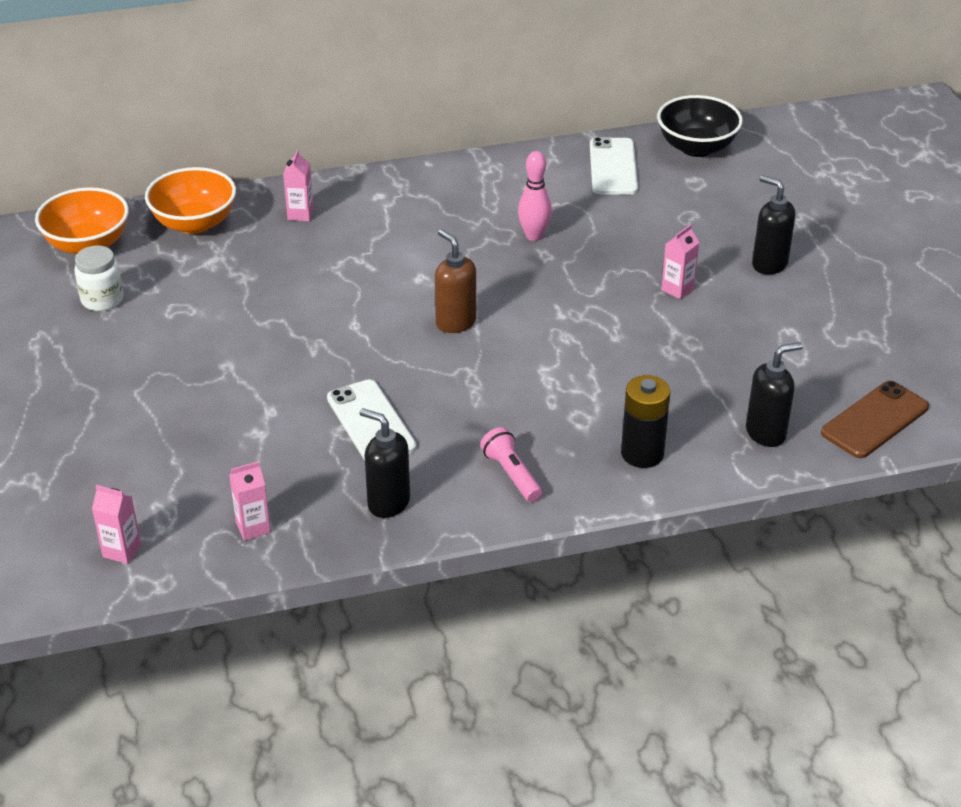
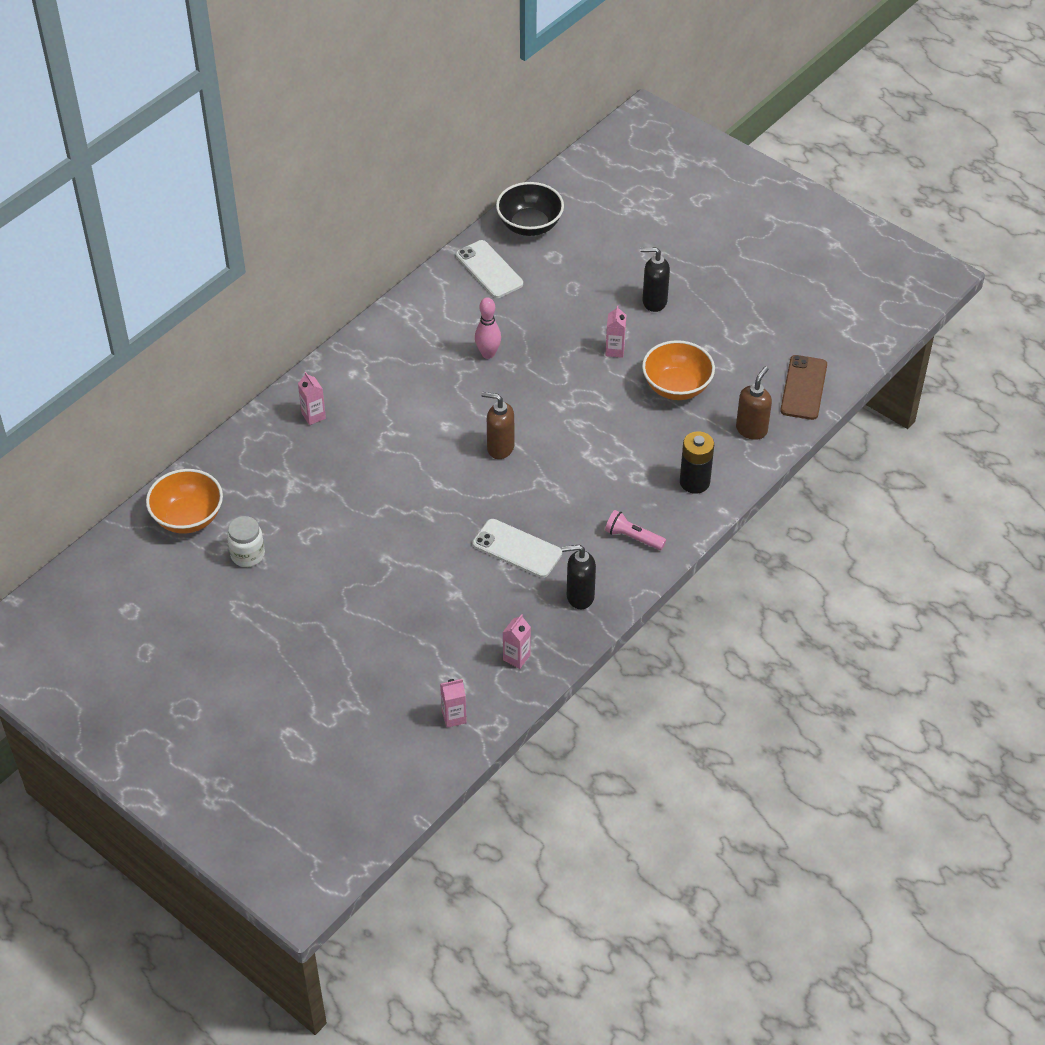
camera: 35 degrees left, 10 degrees up
orange bowl [145,167,236,234] -> orange bowl moved to [642,340,715,400]
black soap dispenser [746,342,803,447] -> brown soap dispenser [736,366,772,440]

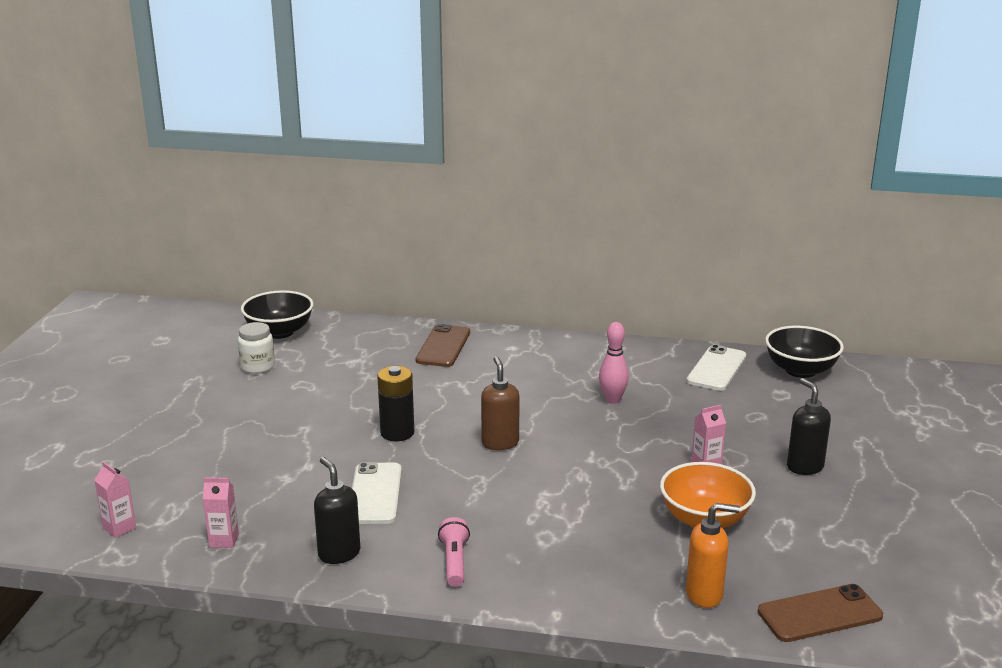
camera: 60 degrees right, 25 degrees down
orange bowl [146,469,223,534] -> black bowl [241,290,314,339]
pink carton [298,372,326,425] -> brown phone [416,324,470,367]
black battery [680,431,714,494] -> black battery moved to [377,366,414,441]
brown soap dispenser [736,366,772,440] -> orange soap dispenser [686,503,740,608]

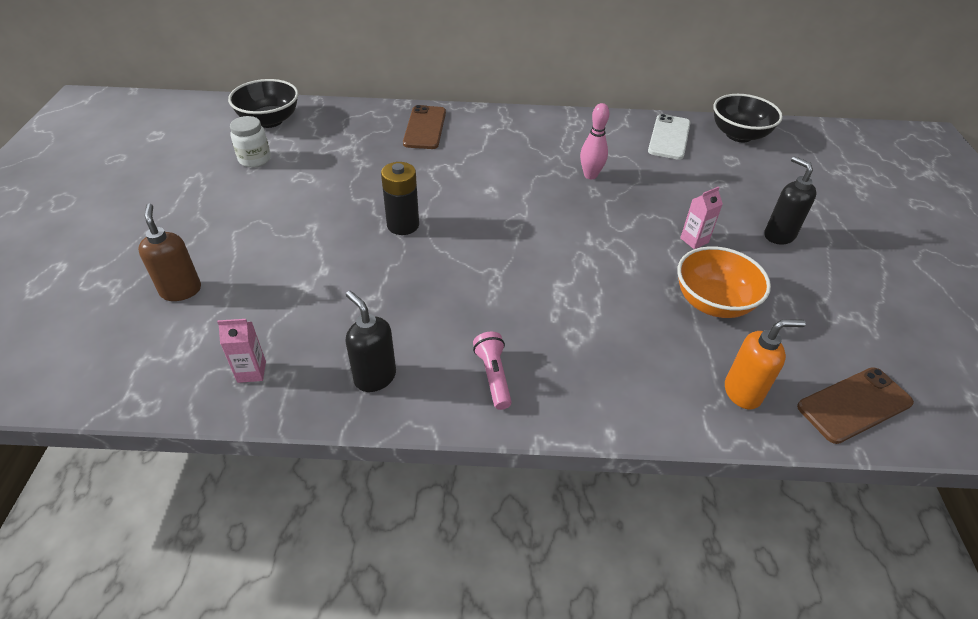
camera: 10 degrees left, 20 degrees up
pink carton [94,461,136,538] -> none
white phone [352,462,402,524] -> none
brown soap dispenser [481,356,520,450] -> brown soap dispenser moved to [138,204,201,301]

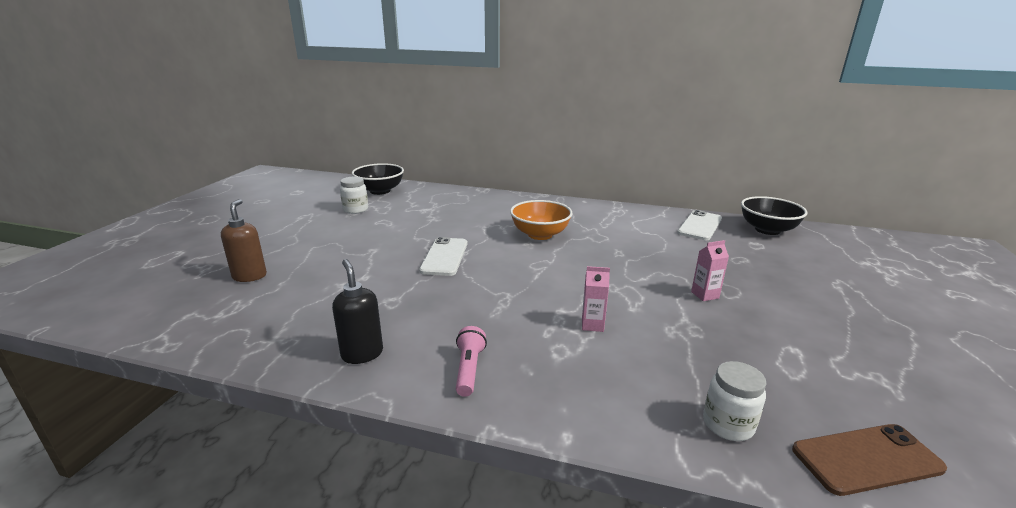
camera: 15 degrees right, 20 degrees down
pink carton [217,319,266,383] -> pink carton moved to [582,266,610,332]
black battery [381,162,419,235] -> white phone [419,237,468,276]
brown phone [403,105,446,149] -> none
pink bowling pin [580,103,609,179] -> none
orange bowl [677,246,771,318] -> orange bowl moved to [510,200,573,240]
orange soap dispenser [725,319,806,409] -> white jar [703,361,766,441]
black soap dispenser [764,156,816,244] -> none

